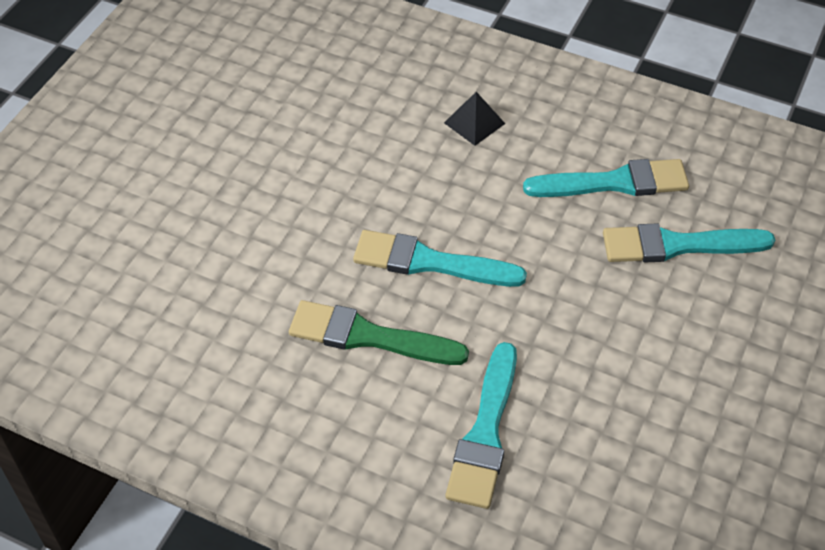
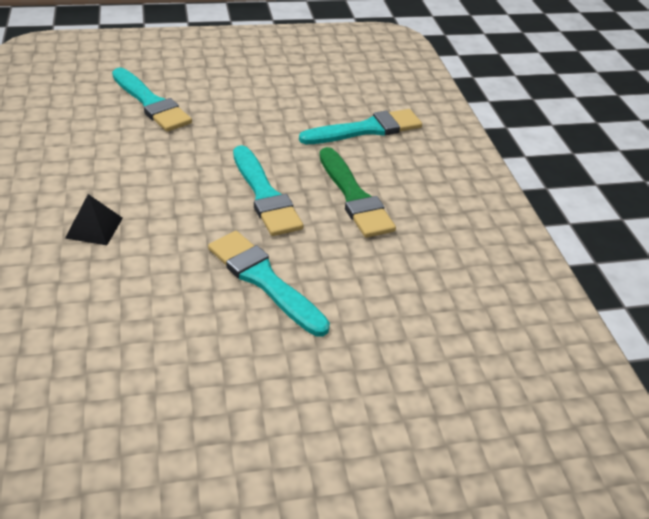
camera: 130 degrees left, 10 degrees down
turquoise brush [523,159,689,197] -> turquoise brush moved to [208,231,330,336]

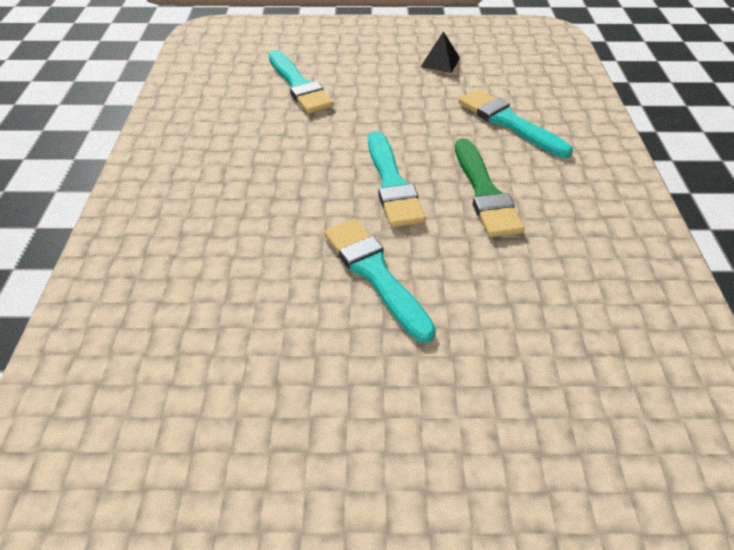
camera: 15 degrees right, 5 degrees up
black pyramid [65,194,123,245] -> black pyramid moved to [421,31,460,73]
turquoise brush [299,109,422,144] -> turquoise brush turned 120 degrees counterclockwise [458,89,573,158]

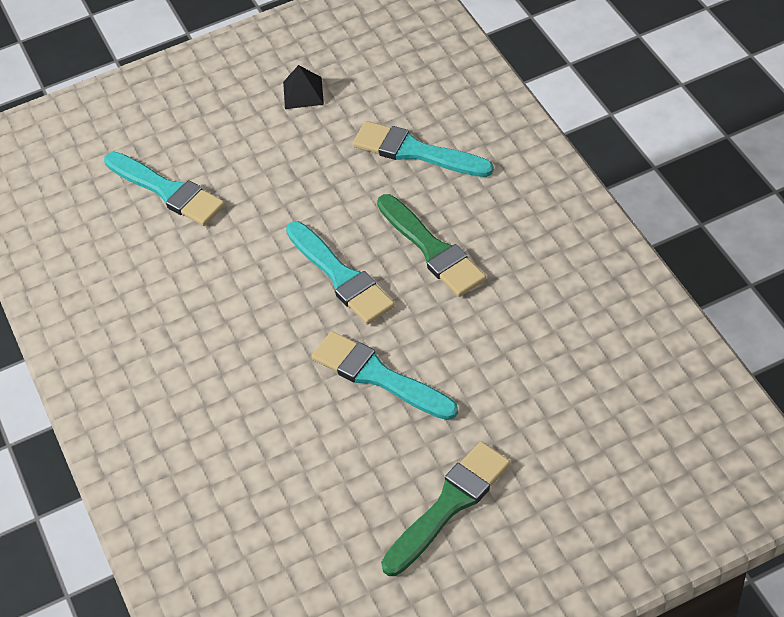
camera: 20 degrees left, 5 degrees up
none -> green brush [381,442,511,576]

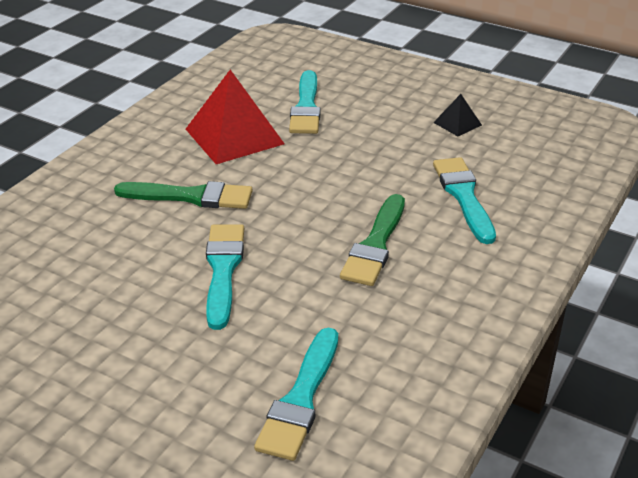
camera: 50 degrees right, 15 degrees down
turquoise brush [286,221,395,324] -> turquoise brush moved to [254,328,338,461]
green brush [381,442,511,576] -> green brush moved to [114,181,253,209]
none -> red pyramid [186,70,285,164]

